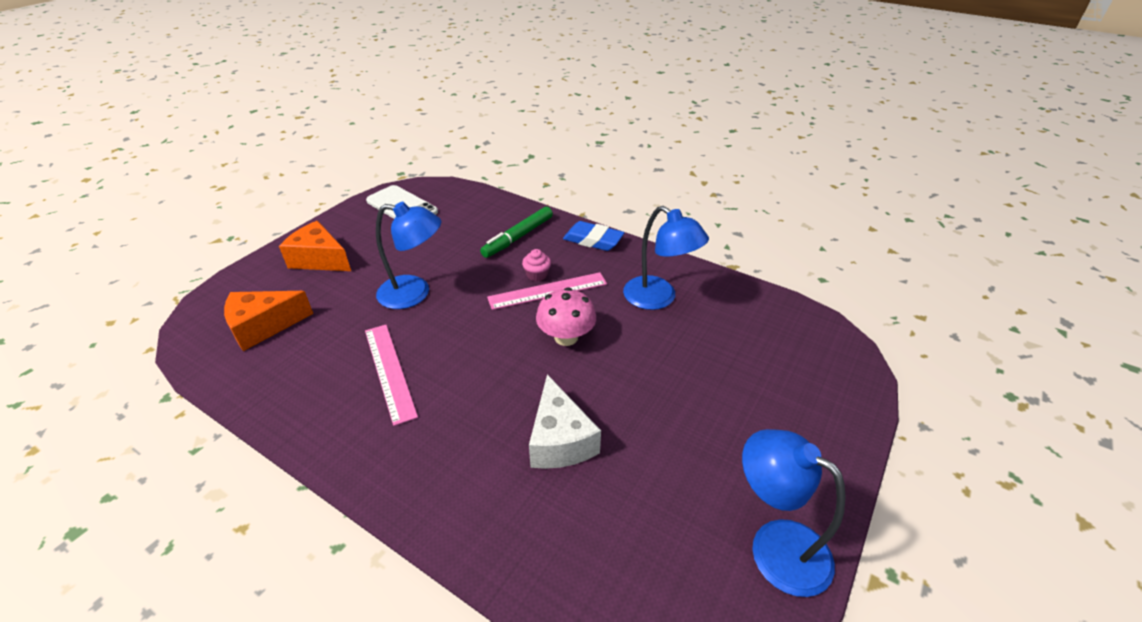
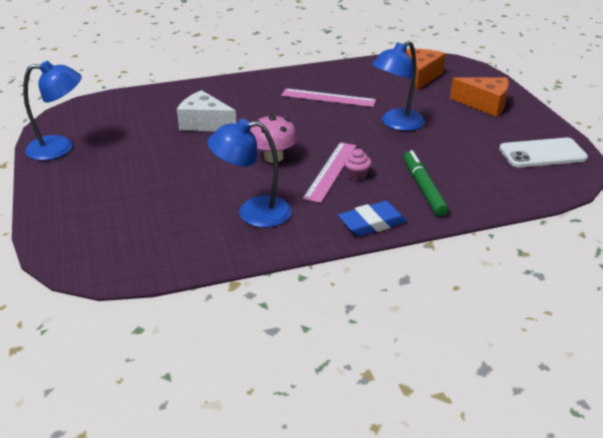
camera: 130 degrees right, 5 degrees down
orange cheese [279,221,351,271] -> orange cheese turned 45 degrees clockwise [450,77,509,117]

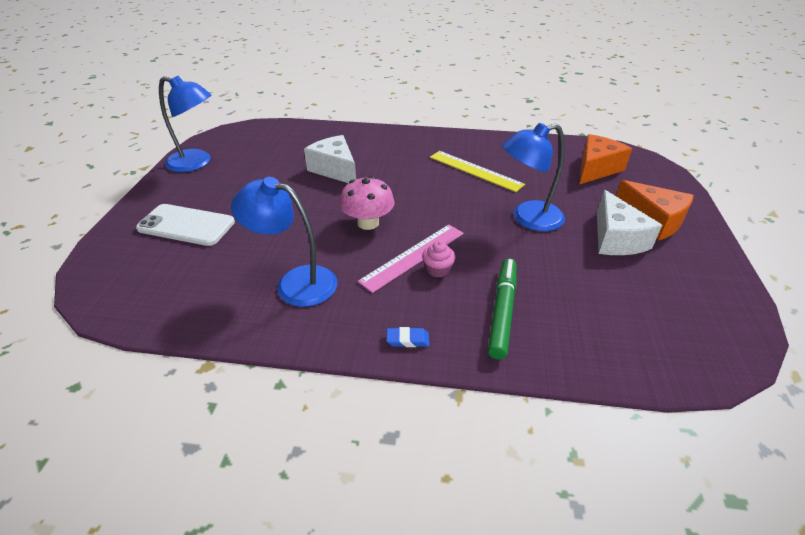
camera: 25 degrees right, 5 degrees up
pink ruler [281,89,376,107] -> yellow ruler [430,151,525,192]
blue eraser [338,201,407,236] -> blue eraser [387,327,429,347], size x0.51
white phone [499,138,588,168] -> white phone moved to [136,204,235,246]
none -> white cheese [597,190,662,255]

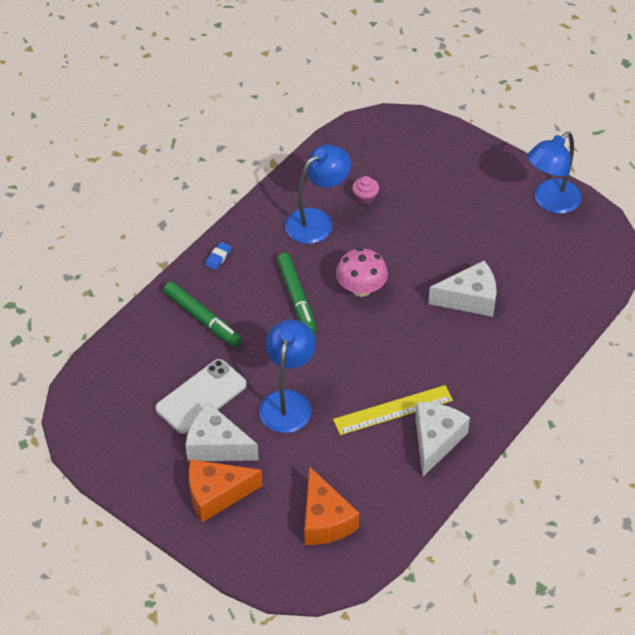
camera: 120 degrees right, 10 degrees up
white phone [136,204,235,246] -> white phone moved to [155,359,247,434]
pink ruler [358,225,464,293] -> green marker [277,253,316,334]
pink cupcake [422,241,455,277] -> pink cupcake moved to [352,176,379,205]
none -> white cheese [415,402,470,477]

